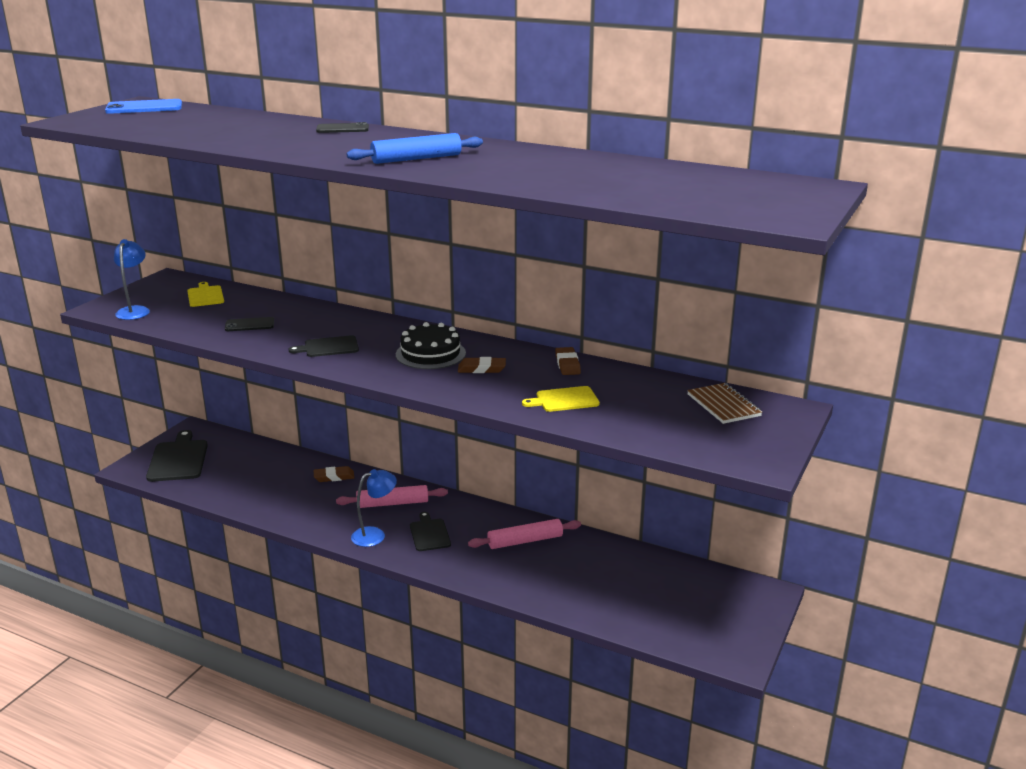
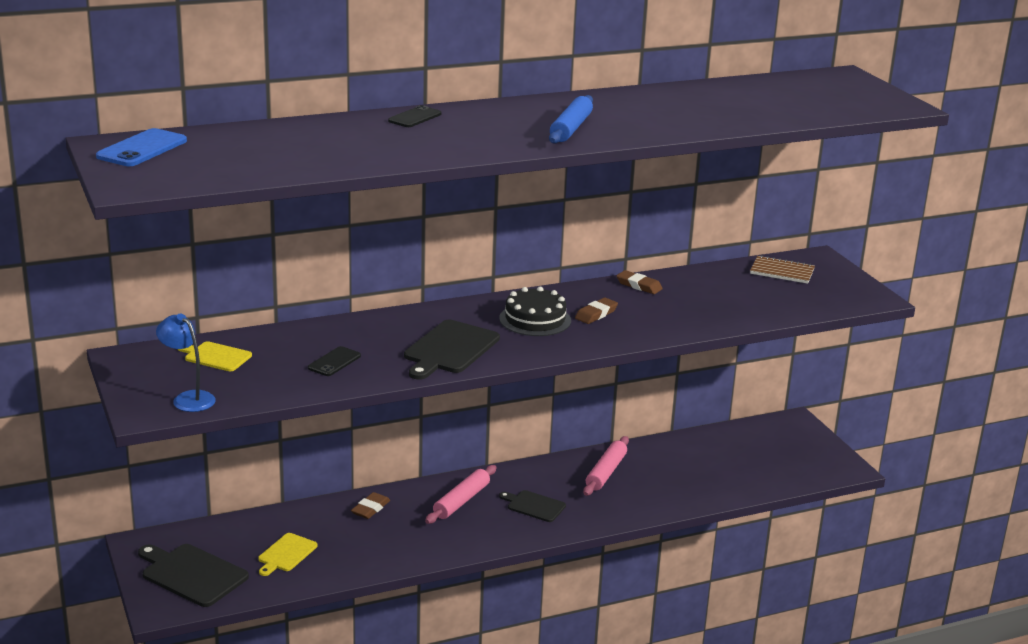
camera: 50 degrees left, 0 degrees up
black cutting board [289,335,359,357] -> black cutting board [404,320,500,380], size x1.65
blue lamp [351,469,397,547] -> none
yellow cutting board [522,386,600,412] -> yellow cutting board moved to [258,533,318,576]

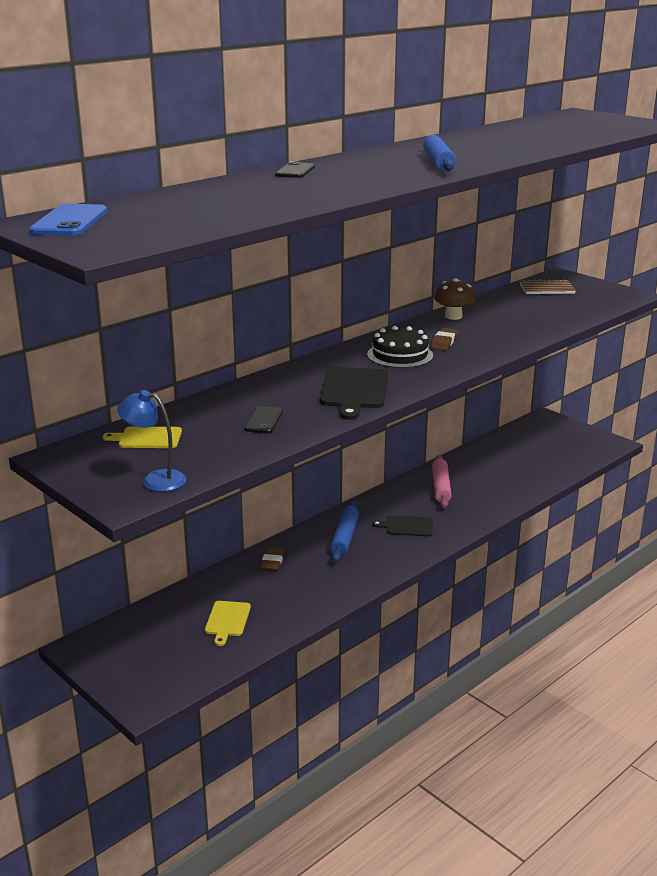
camera: 20 degrees left, 0 degrees up
black cutting board [138,544,249,607] -> none
pink rolling pin [425,465,496,524] -> blue rolling pin [330,501,359,562]
brown eraser [617,270,663,294] -> brown mushroom [434,278,475,320]

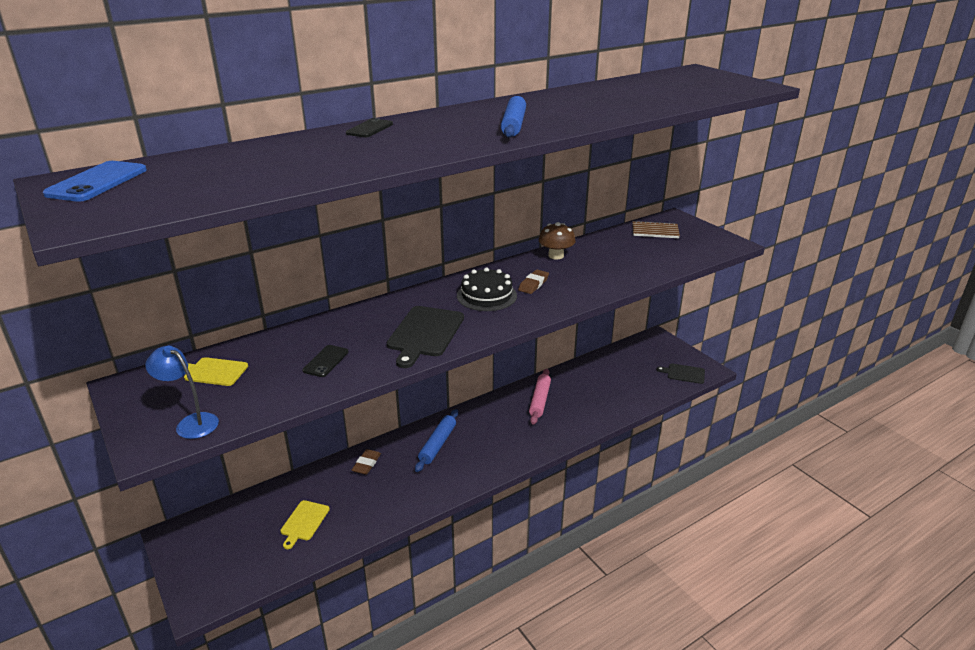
camera: 10 degrees right, 5 degrees up
black cutting board [372,515,433,537] -> black cutting board moved to [657,363,705,384]

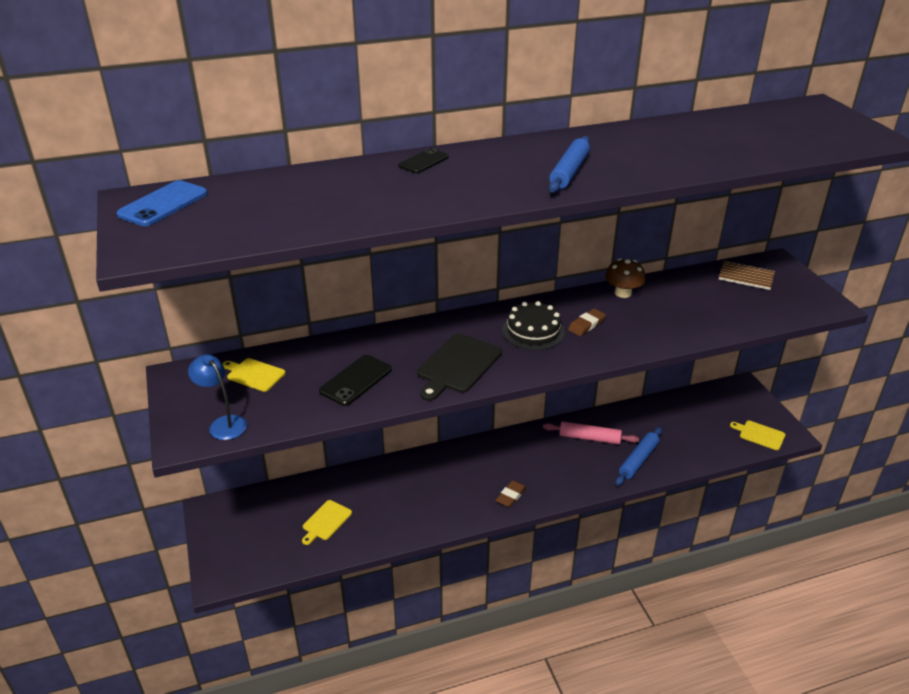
camera: 15 degrees right, 5 degrees up
black phone [302,345,349,377] -> black phone [319,355,392,406], size x1.52
brown eraser [352,449,381,475] -> brown eraser moved to [495,480,527,508]
blue rolling pin [415,409,458,472] -> blue rolling pin moved to [615,427,662,486]
pink rolling pin [529,369,551,425] -> pink rolling pin turned 75 degrees clockwise [543,421,639,444]
black cutting board [657,363,705,384] -> yellow cutting board [730,421,785,450]

